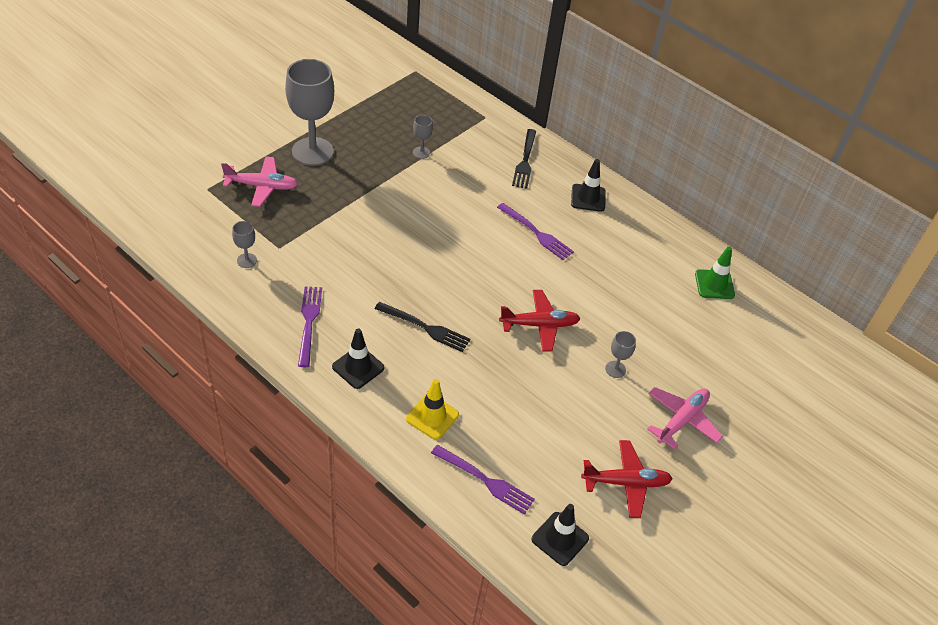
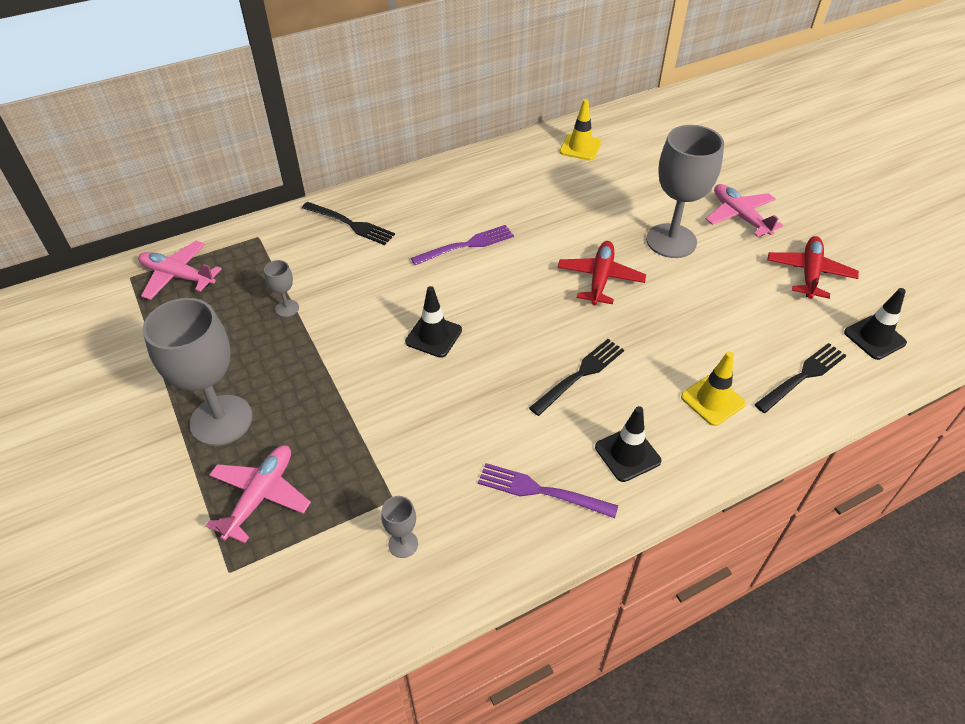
camera: 65 degrees left, 0 degrees up
purple fork [431,445,535,515] -> black fork [754,343,847,413]
black traffic cone [571,159,606,212] -> black traffic cone moved to [405,286,462,358]
grey goblet [605,331,636,378] -> grey goblet [646,125,724,258], size x2.32
green traffic cone [695,246,735,299] -> yellow traffic cone [560,99,601,161]
none -> pink plane [138,241,222,300]

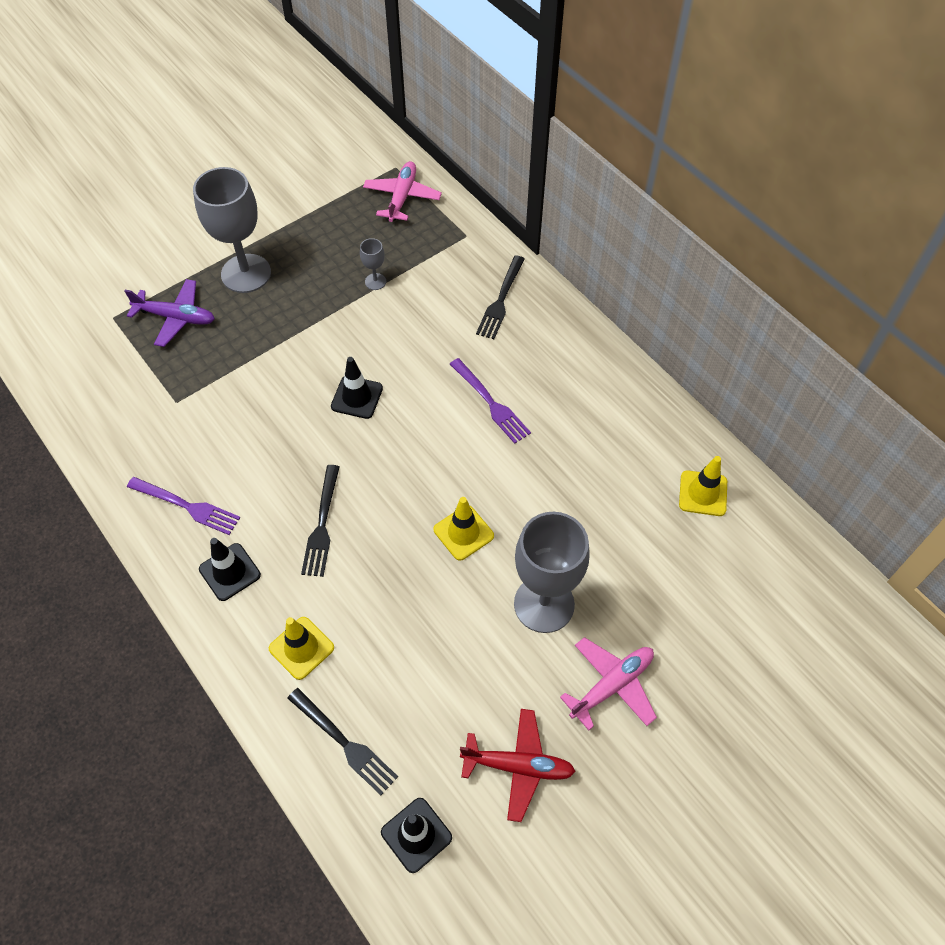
camera: 80 degrees right, 10 degrees up
pink plane [206,445,311,543] -> purple plane [125,279,215,347]
grey goblet [381,496,418,558] -> none
purple fork [478,463,618,518] -> purple fork turned 105 degrees clockwise [127,477,240,535]
black fork [529,339,624,416] -> black fork turned 60 degrees clockwise [301,465,340,577]
red plane [557,241,646,305] -> yellow traffic cone [434,497,494,561]

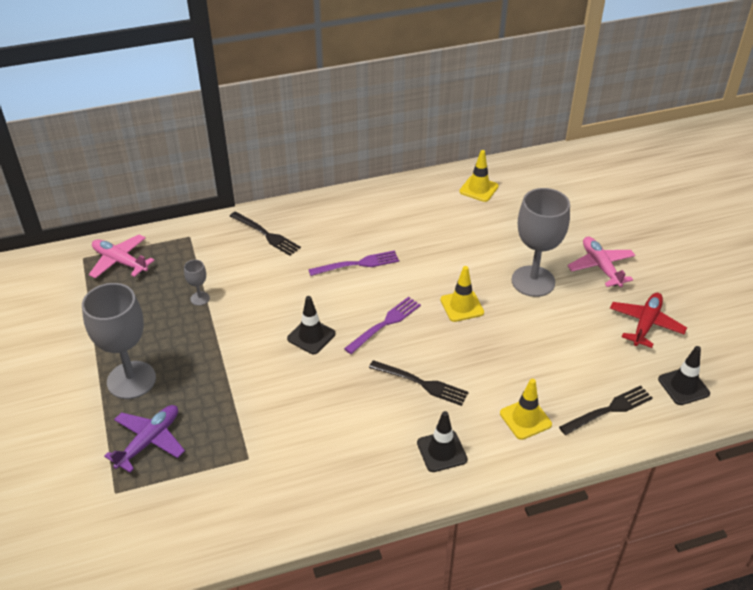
camera: 70 degrees left, 15 degrees down
purple fork [127,477,240,535] -> purple fork moved to [344,297,421,354]

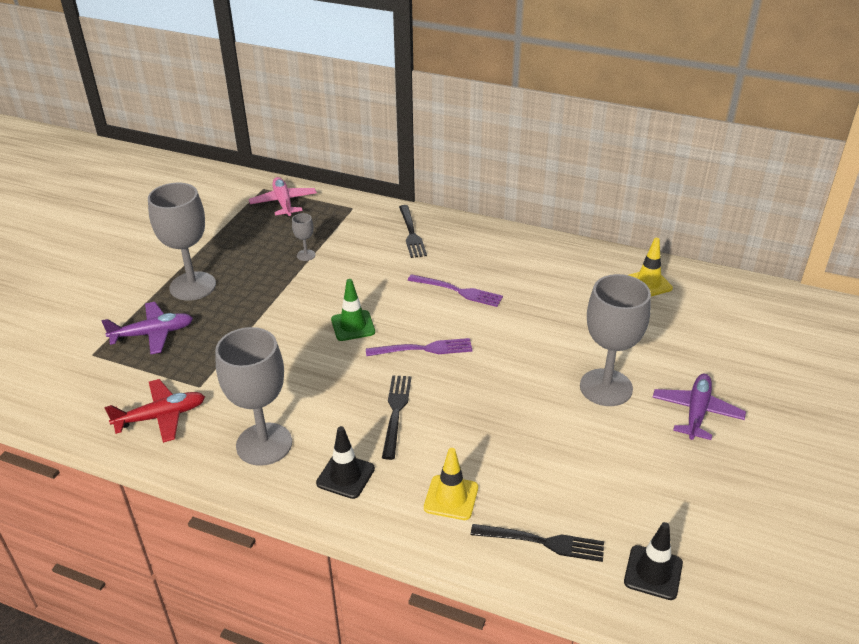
camera: 40 degrees right, 5 degrees down
black traffic cone [287,296,335,354] -> green traffic cone [331,279,375,341]
black fork [369,360,469,406] -> black fork turned 150 degrees counterclockwise [382,375,412,460]
yellow traffic cone [440,266,484,322] -> none
pink plane [567,237,636,287] -> purple plane [652,374,746,440]
red plane [610,293,687,348] -> red plane moved to [104,379,205,443]
none -> grey goblet [215,327,292,466]

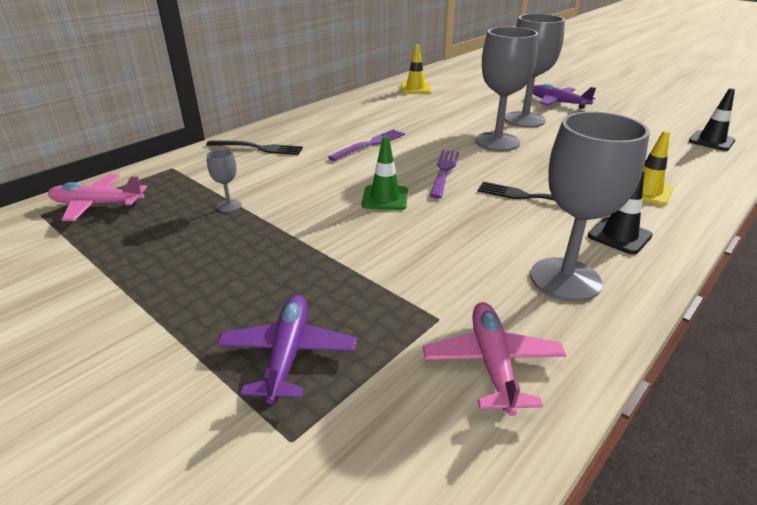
camera: 70 degrees left, 5 degrees down
red plane [104,379,205,443] -> pink plane [423,302,566,416]
grey goblet [148,183,216,301] -> grey goblet moved to [475,27,538,151]
black fork [471,524,604,562] -> none

